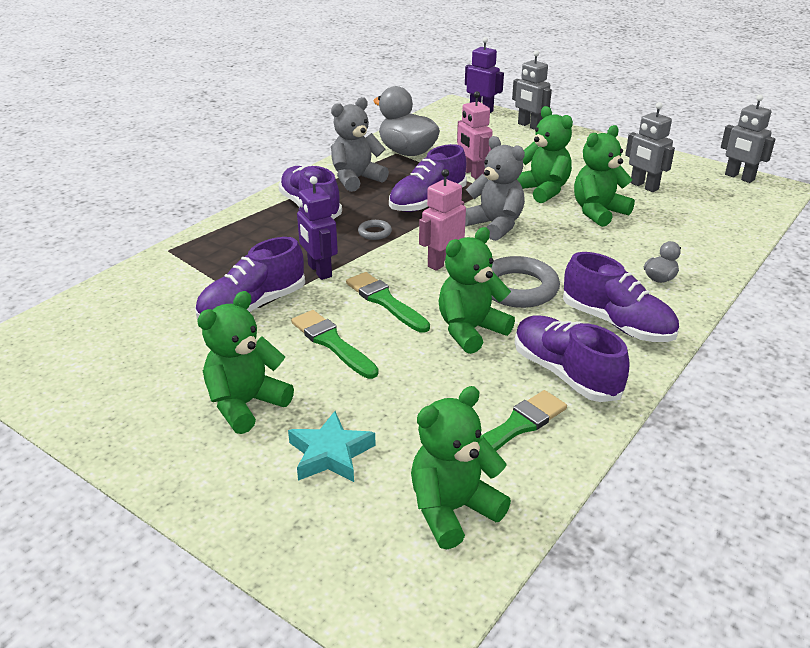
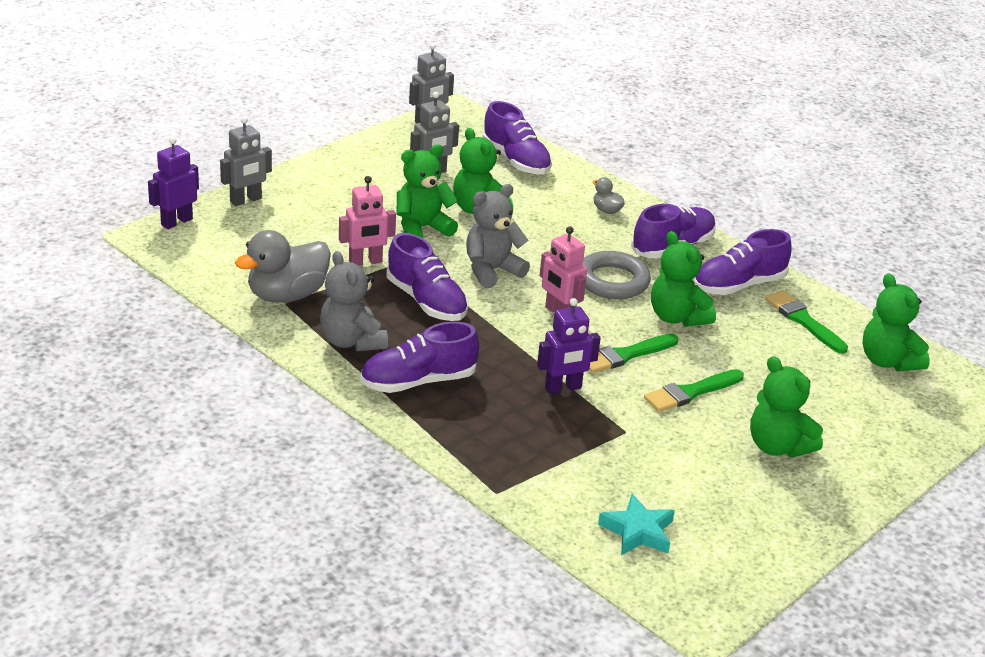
camera: 85 degrees left, 0 degrees up
purple shoe [195,237,305,319] -> purple shoe moved to [482,101,552,174]
turquoise star [288,411,376,482] -> turquoise star moved to [598,494,675,555]
grey ring [358,220,392,240] -> none

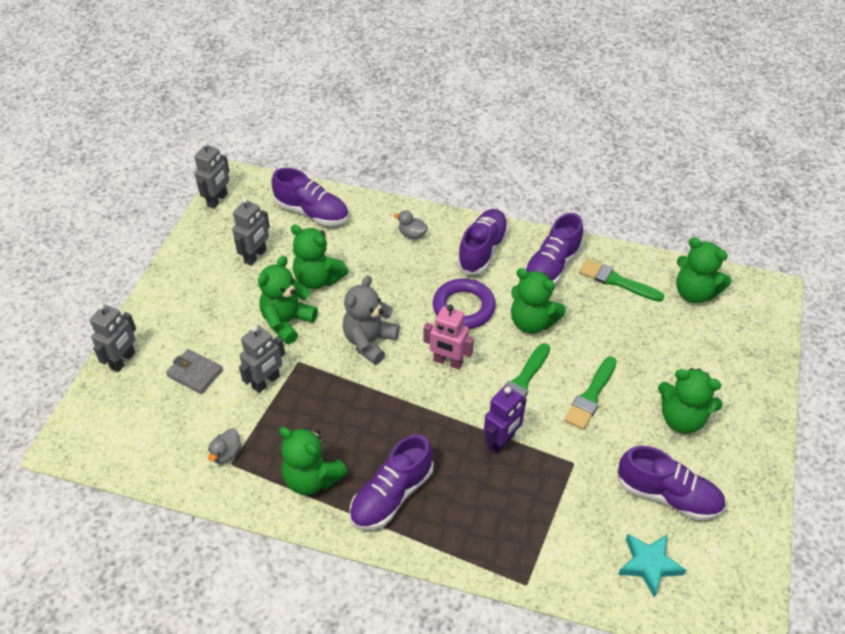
camera: 25 degrees left, 15 degrees up
purple robot [148,137,199,229] -> none
grey duck [235,230,331,303] -> grey duck [208,428,242,464], size x0.46
grey teddy bear [320,251,388,351] -> green teddy bear [279,427,348,495]
pink robot [339,176,396,266] -> grey robot [239,325,285,393]
purple shoe [387,233,468,321] -> purple shoe moved to [617,446,726,520]
grey ring [581,251,651,299] -> purple ring [433,278,496,329]
none -> grey wallet [166,349,223,394]

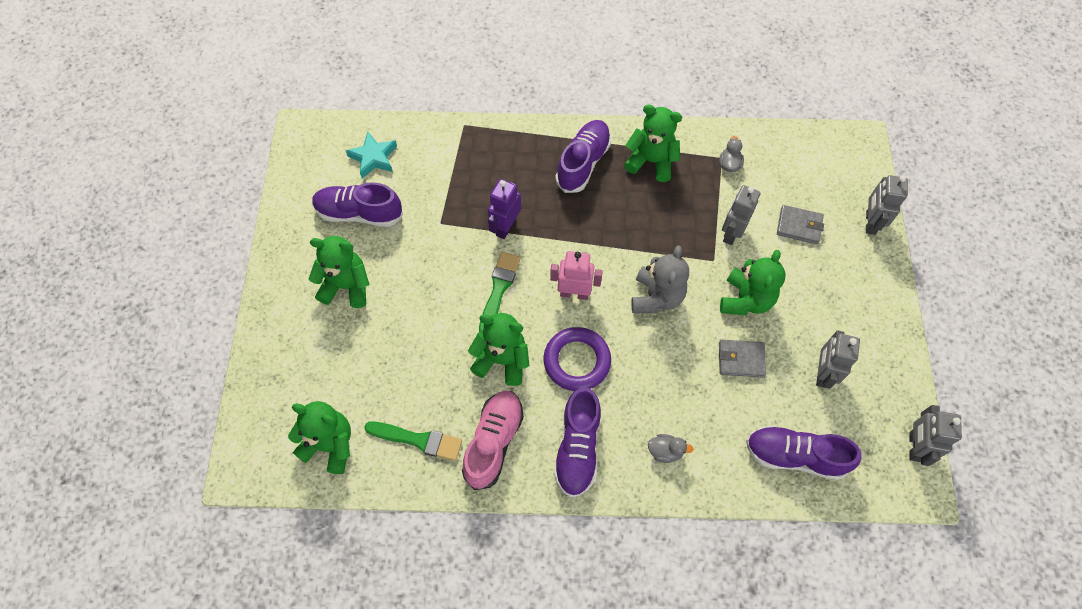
camera: 165 degrees right, 15 degrees up
green teddy bear [291,225,349,289] -> grey wallet [719,340,766,377]
purple shoe [524,213,583,285] -> pink shoe [462,391,524,490]
green brush [564,356,617,430] -> none

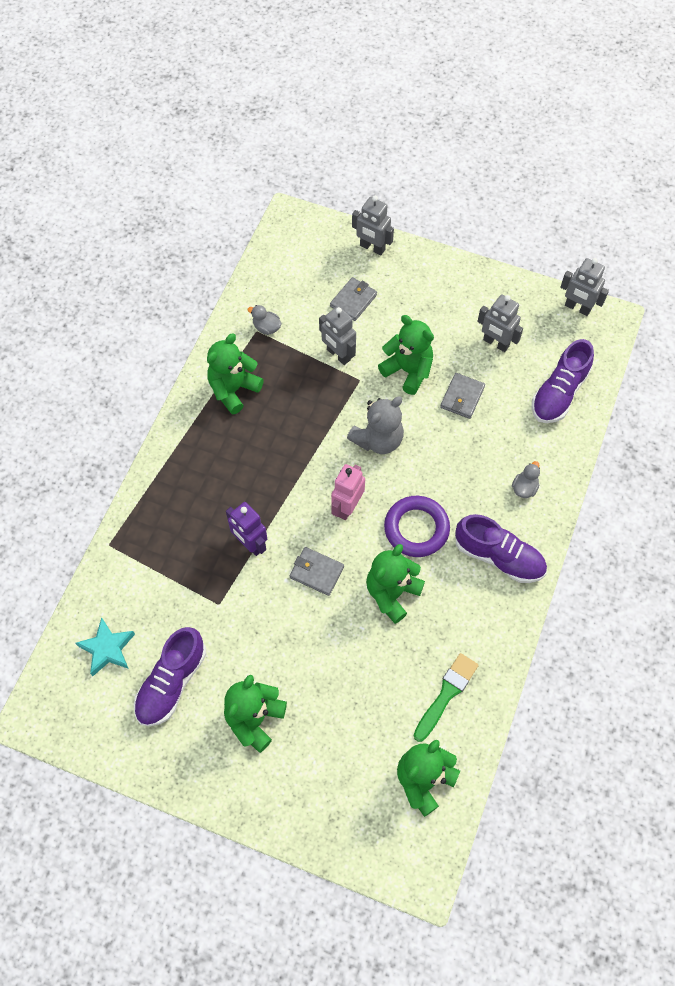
camera: 70 degrees left, 0 degrees up
pink shoe [462,391,524,490] -> none
green brush [479,252,520,332] -> grey wallet [290,547,344,596]
purple shoe [556,120,611,193] -> none
grey teddy bear [631,246,689,313] -> grey teddy bear turned 105 degrees clockwise [347,396,404,454]

